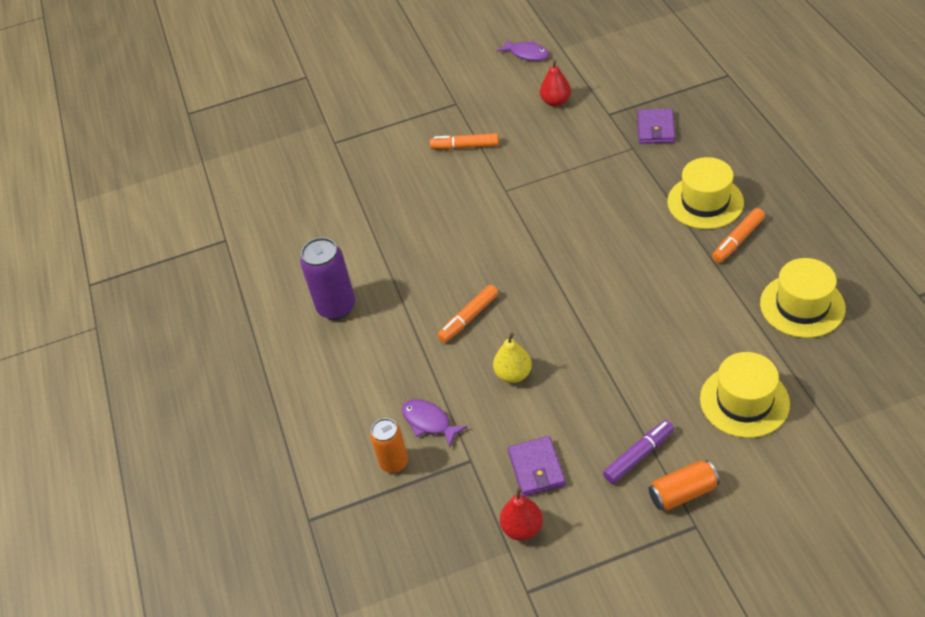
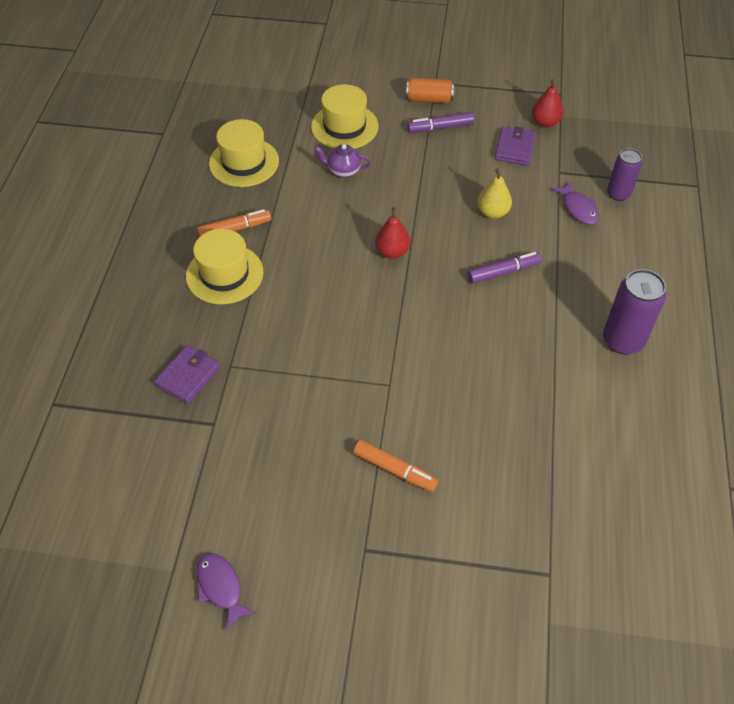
camera: 160 degrees left, 5 degrees up
orange can [370,418,408,473] -> purple can [607,148,642,201]
orange marker [438,285,498,343] -> purple marker [467,252,542,284]
red pear [540,60,571,107] -> red pear moved to [375,207,410,259]
none -> purple teapot [314,144,371,178]

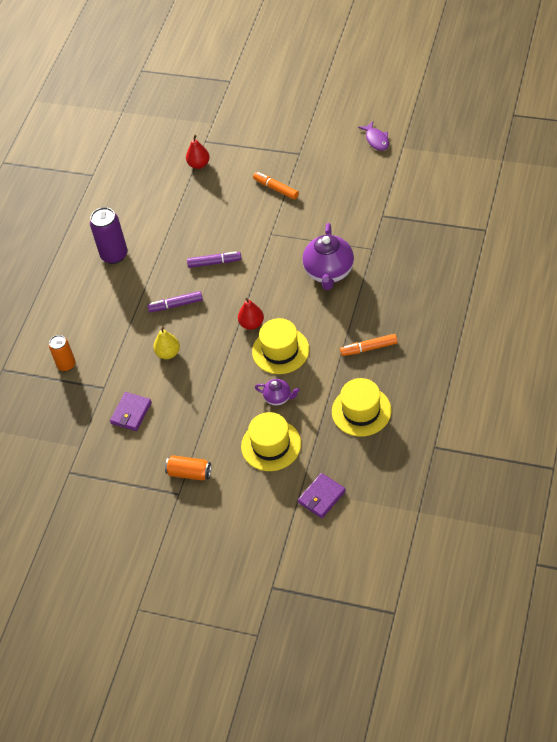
camera: 165 degrees left, 0 degrees up
purple wallet [154,345,220,404] -> purple wallet moved to [298,473,346,518]
yellow hat [186,229,264,304] -> yellow hat moved to [252,318,309,374]
purple marker [407,112,474,133] -> purple marker moved to [187,252,242,268]
red pear [532,79,564,128] -> red pear moved to [186,135,210,169]
purple fish [551,182,599,225] -> none
purple can [607,148,642,201] -> orange can [49,335,76,371]
none -> purple teapot [303,223,354,290]

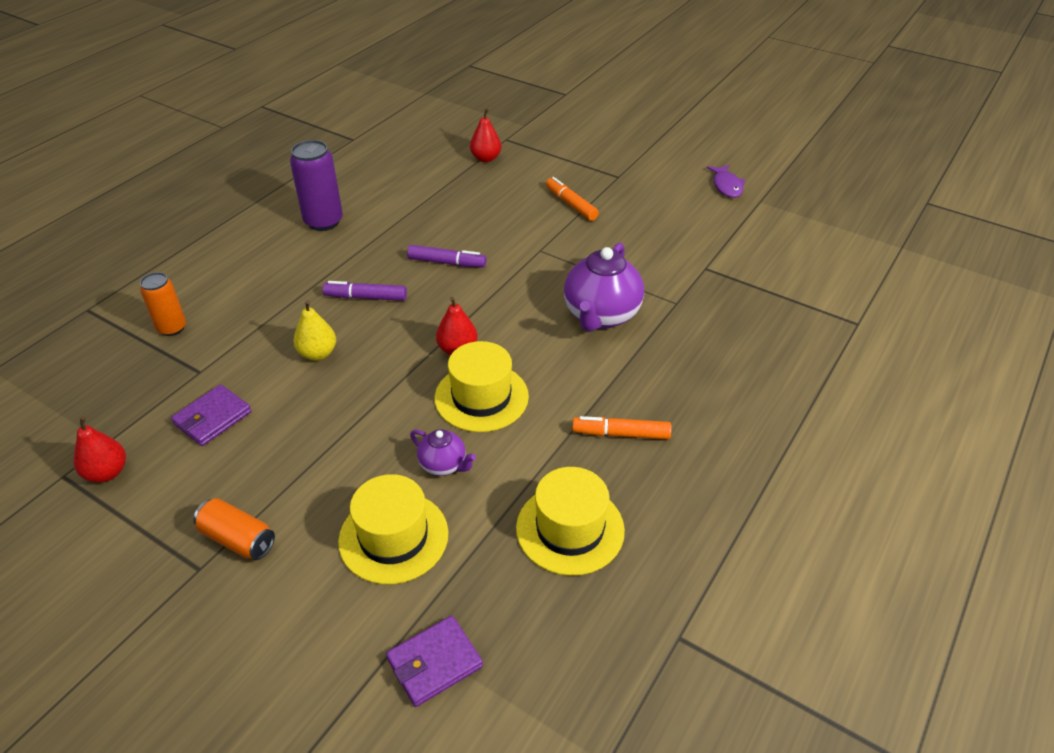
camera: 10 degrees right, 10 degrees down
none -> red pear [73,416,126,483]

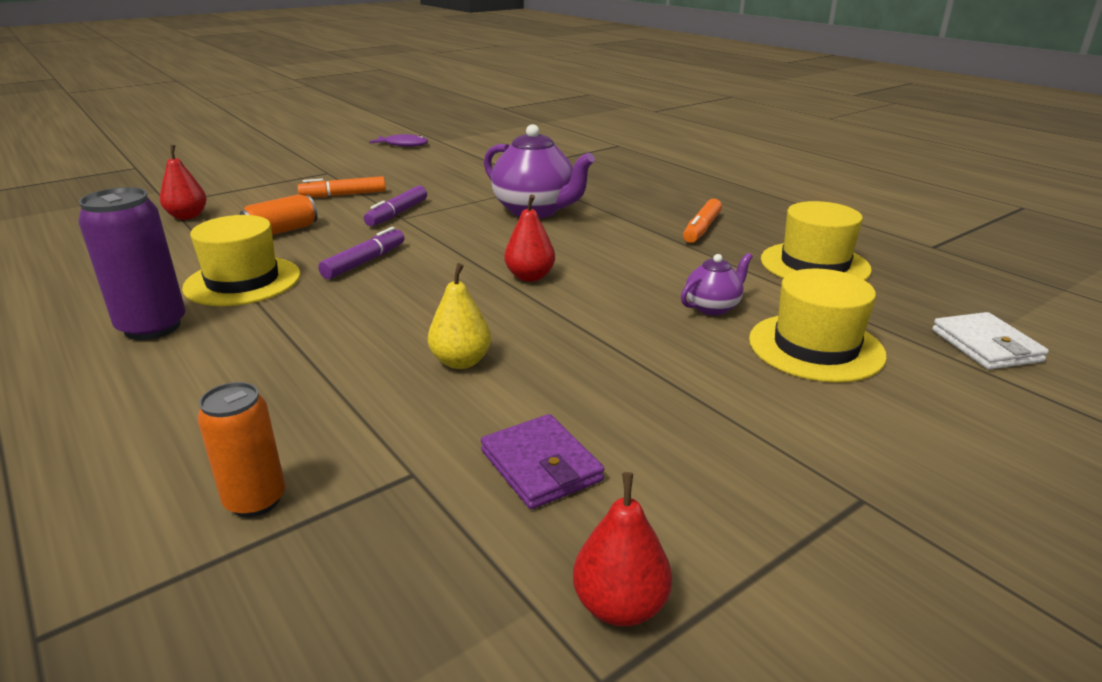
camera: 70 degrees left, 15 degrees down
orange can [193,498,275,560] -> orange can moved to [240,194,317,235]
purple marker [323,281,407,301] -> purple marker moved to [364,185,427,226]
purple wallet [386,616,483,707] -> white wallet [932,312,1049,370]
yellow hat [435,341,529,432] -> yellow hat moved to [182,215,300,306]

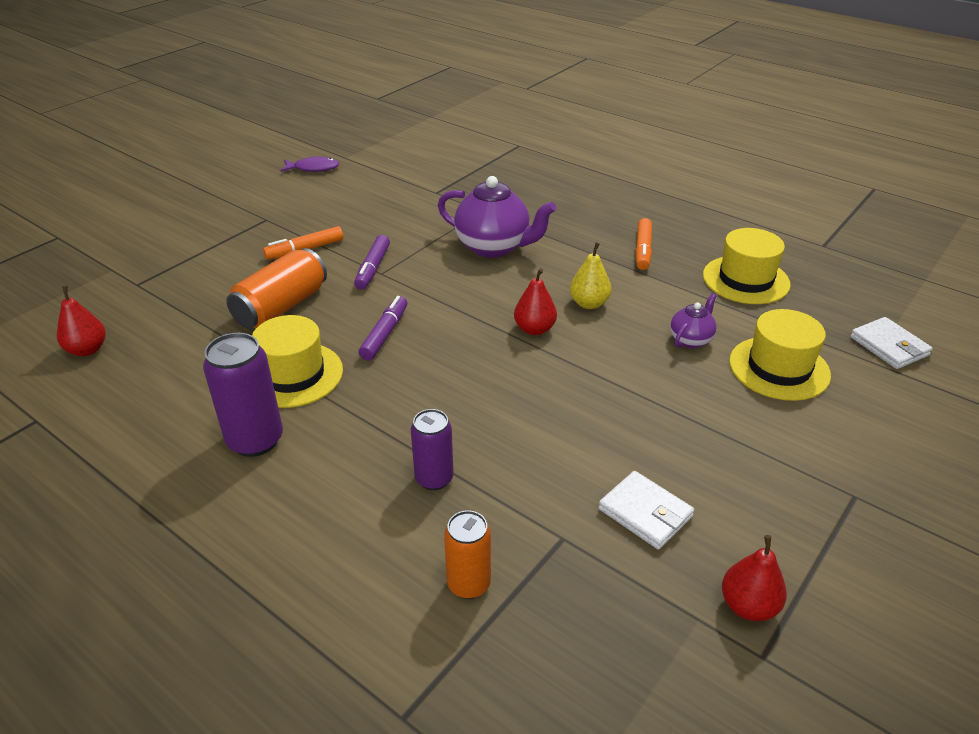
camera: 15 degrees left, 10 degrees up
red pear [160,145,207,220] -> red pear moved to [57,286,106,356]
orange can [240,194,317,235] -> orange can [226,248,327,328], size x1.54
yellow pear [428,263,491,369] -> yellow pear moved to [570,242,611,309]
purple wallet [481,414,604,509] -> white wallet [599,471,694,550]
none -> purple can [411,409,454,490]

